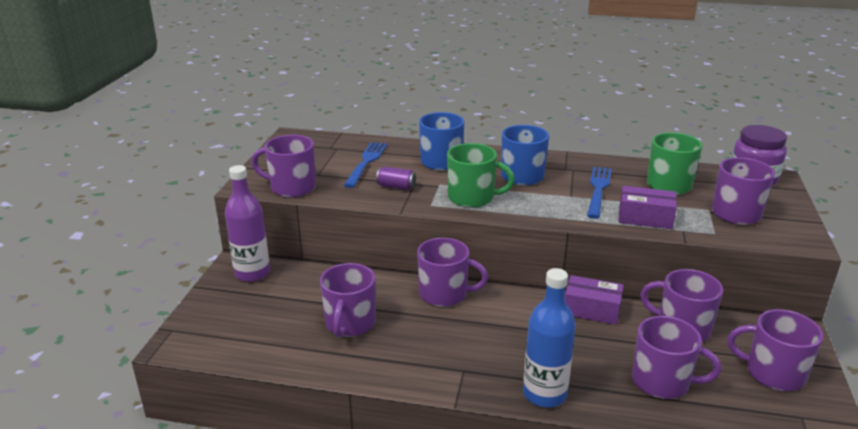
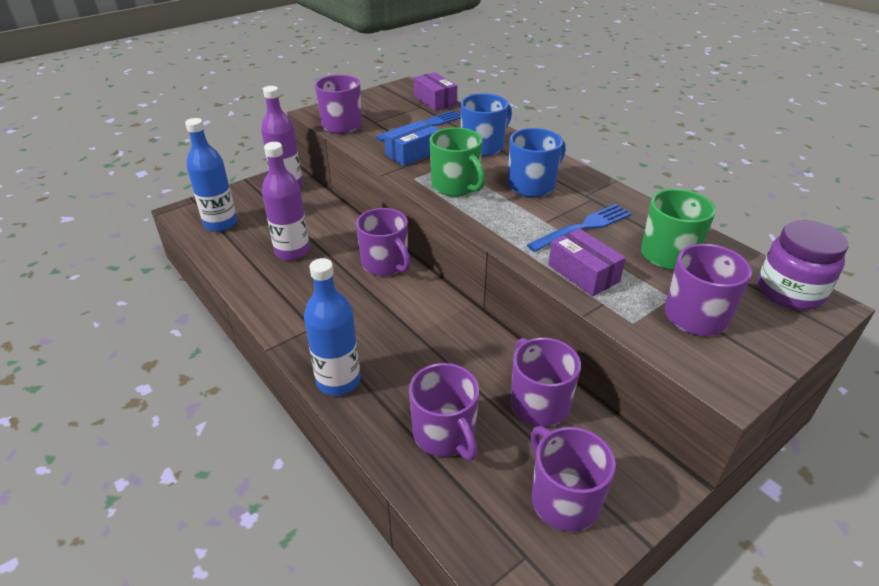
camera: 40 degrees right, 10 degrees up
purple mug [320,263,376,338] -> purple bottle [262,142,310,260]
purple can [376,167,416,190] -> blue box [384,120,439,166]
purple box [565,275,624,325] -> purple box moved to [414,72,457,111]
none -> blue bottle [185,118,237,232]

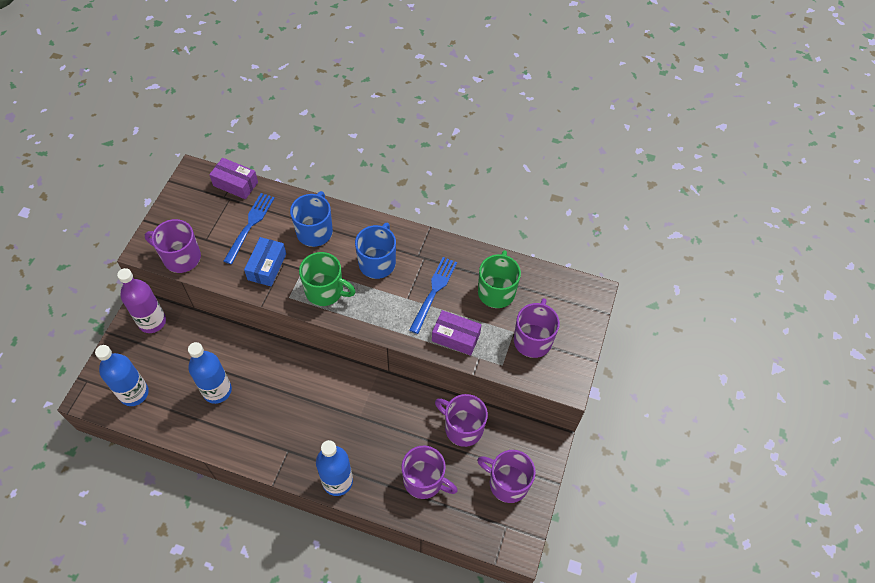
camera: 35 degrees left, 20 degrees up
purple bottle [262,142,310,260] -> blue bottle [188,342,232,404]
purple mug [356,208,411,276] -> none
purple jar [758,220,849,310] -> none

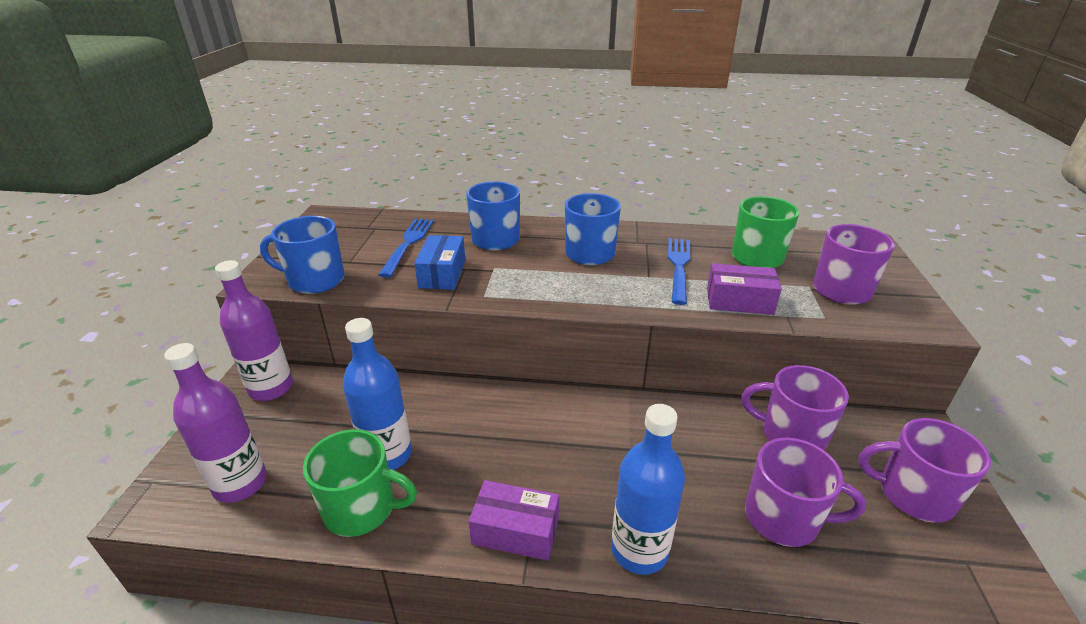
camera: 10 degrees left, 25 degrees down
blue bottle [95,345,149,406] -> purple bottle [164,343,267,503]
purple mug [145,219,201,273] -> blue mug [260,216,345,294]
purple box [209,158,258,199] -> purple box moved to [469,480,559,561]
green mug [299,252,356,306] -> green mug moved to [303,429,417,537]

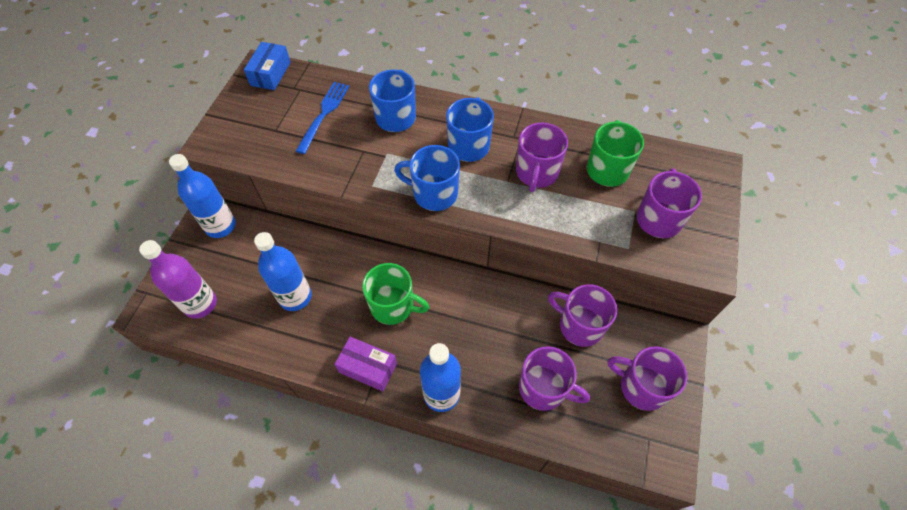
camera: 10 degrees right, 25 degrees up
purple bottle [215,260,293,401] -> blue bottle [169,154,236,238]
blue mug [260,216,345,294] -> blue mug moved to [394,145,460,211]
green mug [303,429,417,537] -> green mug moved to [362,263,429,325]
blue box [414,235,465,290] -> blue box moved to [244,42,291,90]
blue fork [668,238,690,305] -> purple mug [516,123,568,192]
purple box [707,263,782,315] -> none

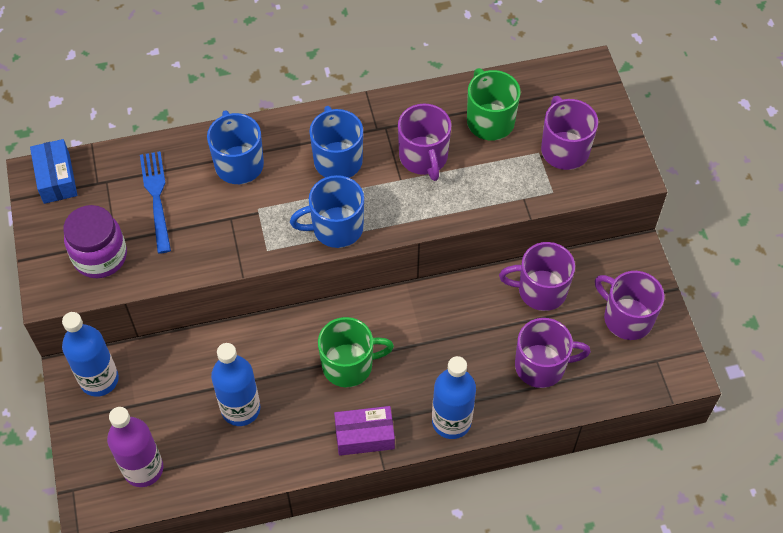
camera: 30 degrees left, 0 degrees up
purple mug [608,346,687,411] -> purple mug turned 45 degrees clockwise [595,271,665,340]
none -> purple jar [63,205,127,278]

